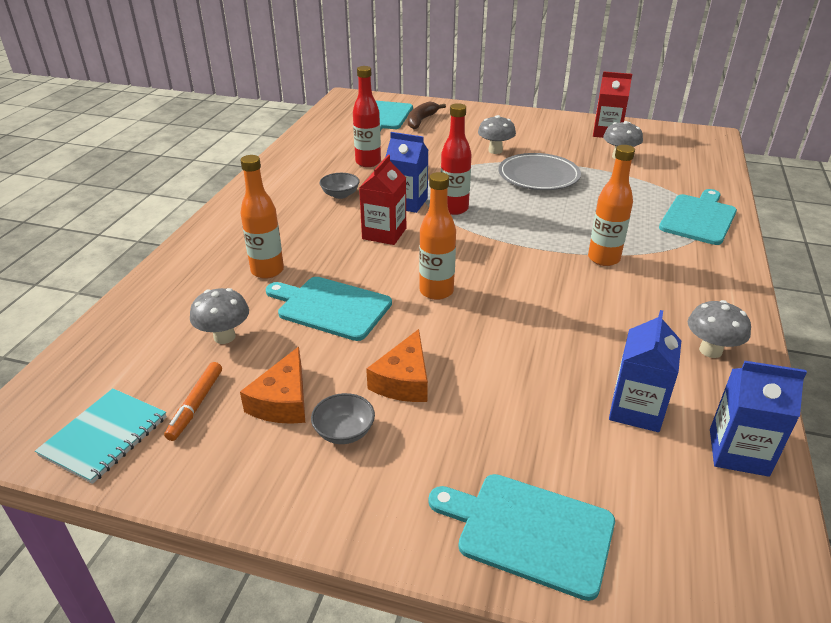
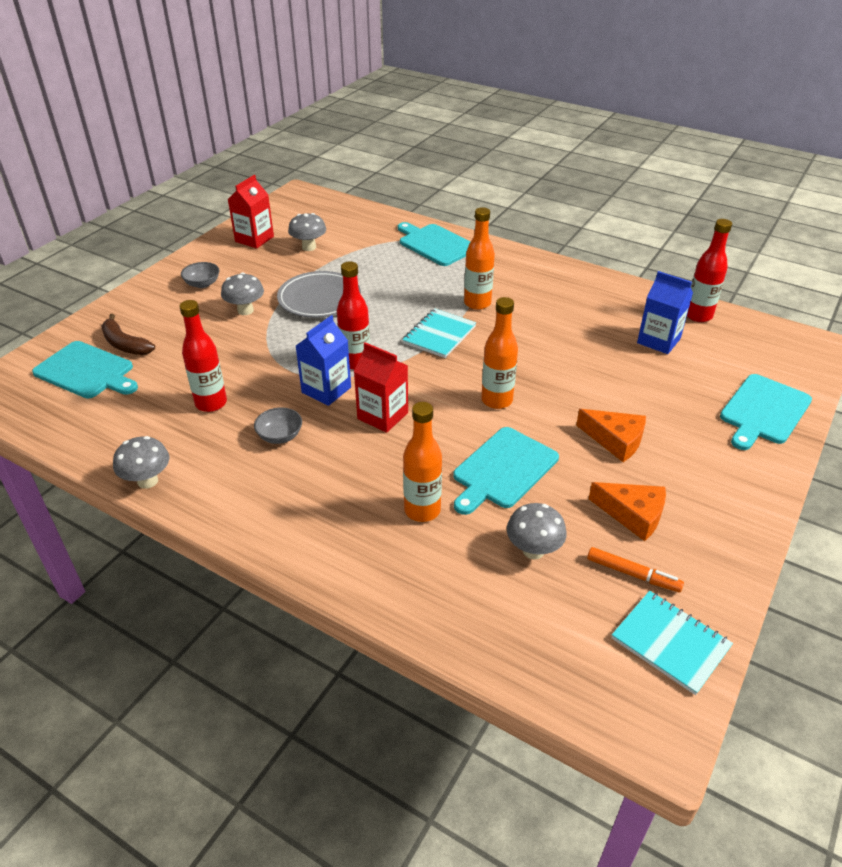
camera: 75 degrees left, 5 degrees up
grey bowl [311,393,375,444] -> grey bowl moved to [181,262,220,288]
grey mushroom [688,300,751,358] -> grey mushroom moved to [113,436,170,489]
blue carton [710,361,807,477] -> red bottle [687,219,732,322]
none -> turquoise notebook [402,309,476,358]

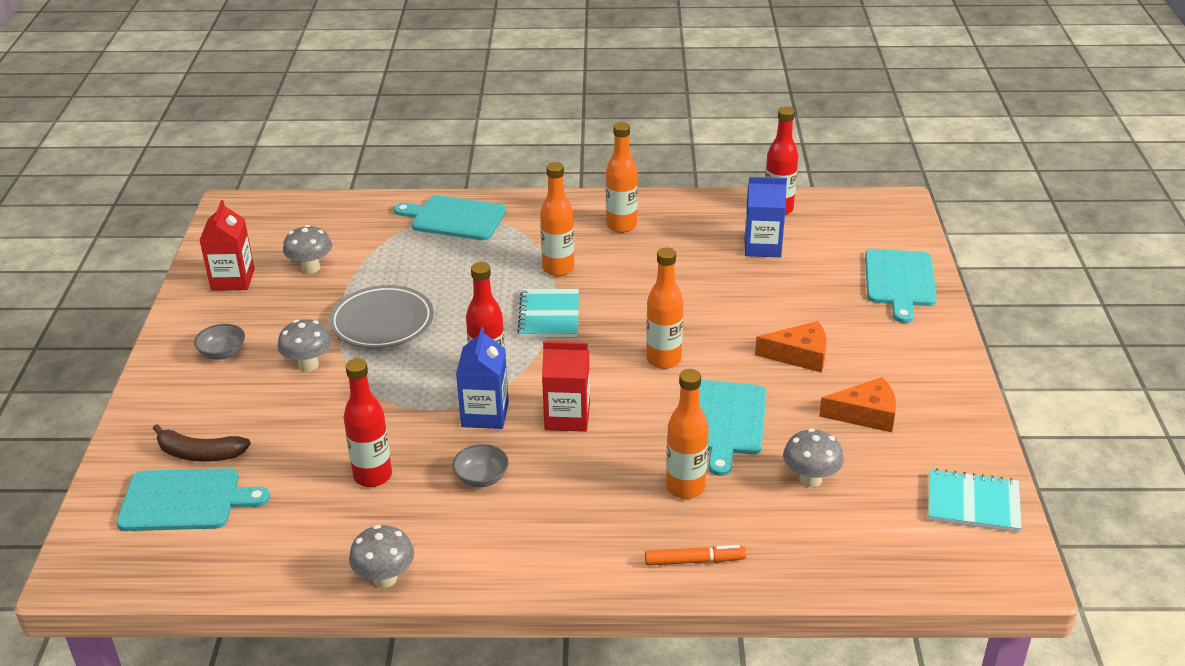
camera: 30 degrees left, 5 degrees down
orange marker [587,547,684,592] -> orange marker moved to [645,545,746,566]
none -> orange bottle [606,122,638,233]

